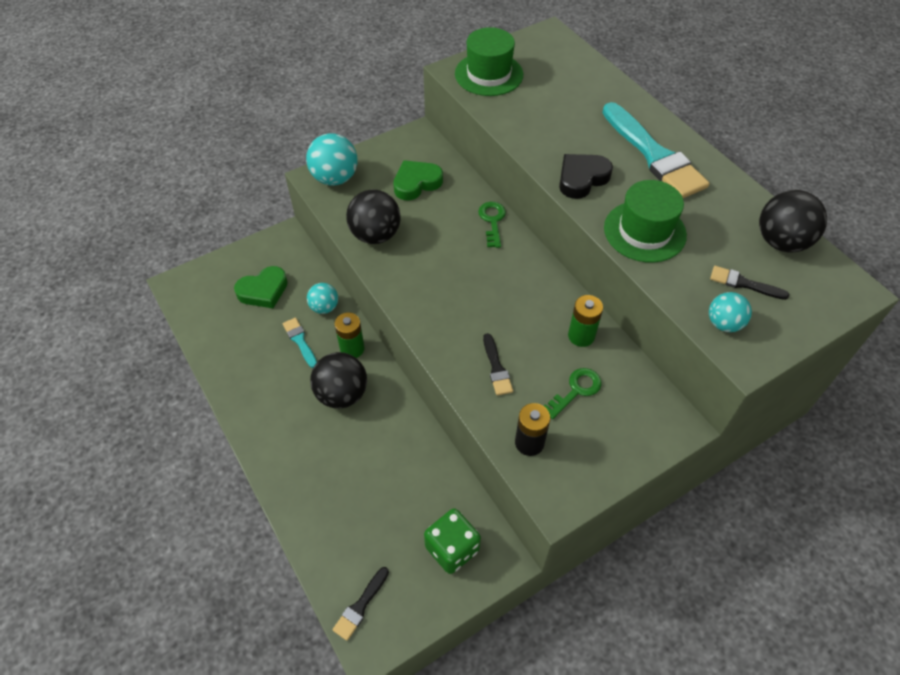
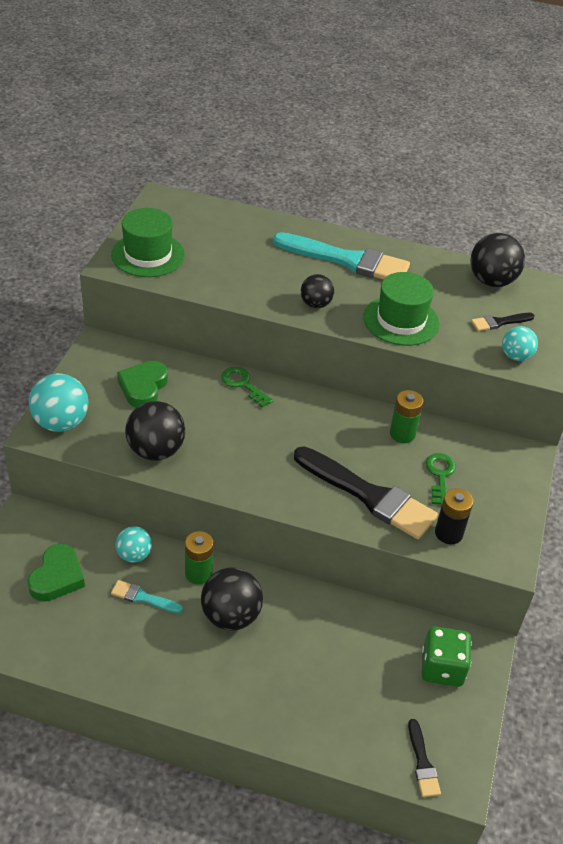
camera: 45 degrees left, 10 degrees down
black brush [483,333,513,396] -> black brush [294,446,438,539], size x2.19
black heart [559,154,613,199] -> black ball [301,274,334,308]

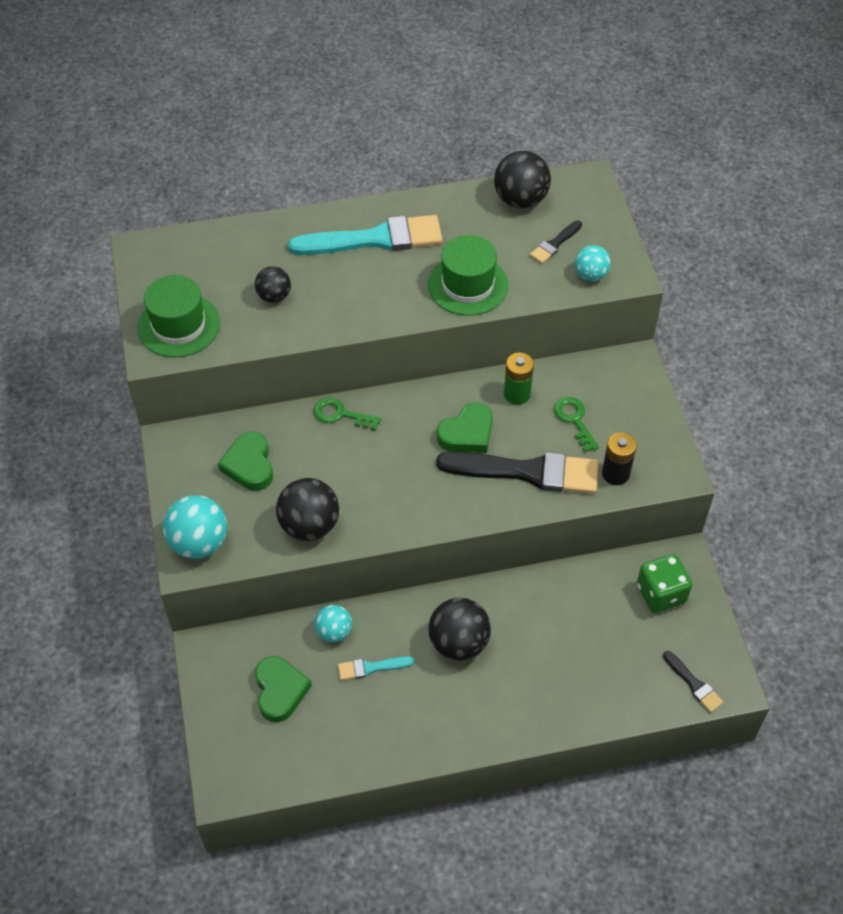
camera: 25 degrees left, 10 degrees up
green battery [185,531,214,585] -> none
black ball [301,274,334,308] -> black ball moved to [255,266,291,303]
none -> green heart [437,403,493,453]

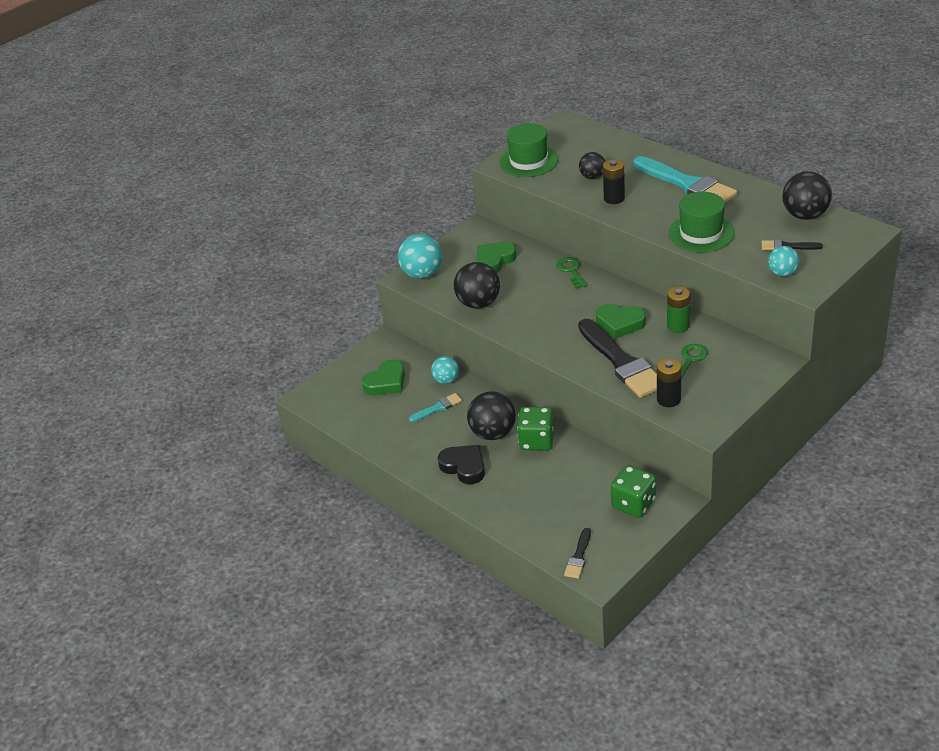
camera: 60 degrees right, 15 degrees down
turquoise brush [338,656,414,680] -> turquoise brush turned 105 degrees clockwise [409,393,462,422]
none -> black heart [438,445,485,484]
none -> green dice [517,407,554,450]
none -> black battery [603,159,625,204]

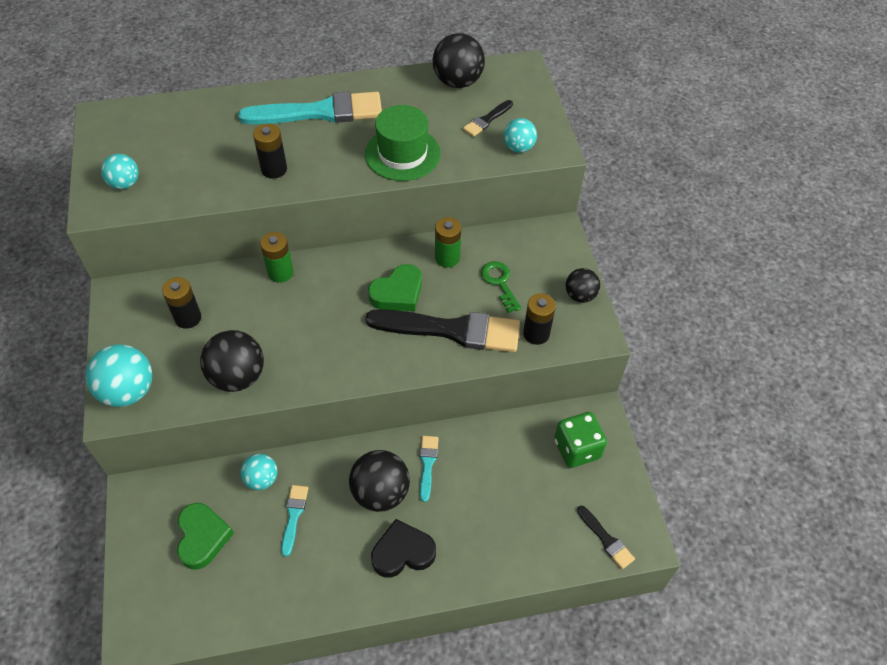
camera: 60 degrees left, 15 degrees up
green heart [477,242,517,273] -> black battery [162,277,201,329]
green hat [500,123,558,177] -> turquoise ball [101,154,138,189]
green dice [517,407,554,450] -> turquoise brush [420,436,439,502]
green key [556,257,587,289] -> green battery [260,232,294,283]
black ball [579,152,605,179] -> black ball moved to [566,268,600,303]

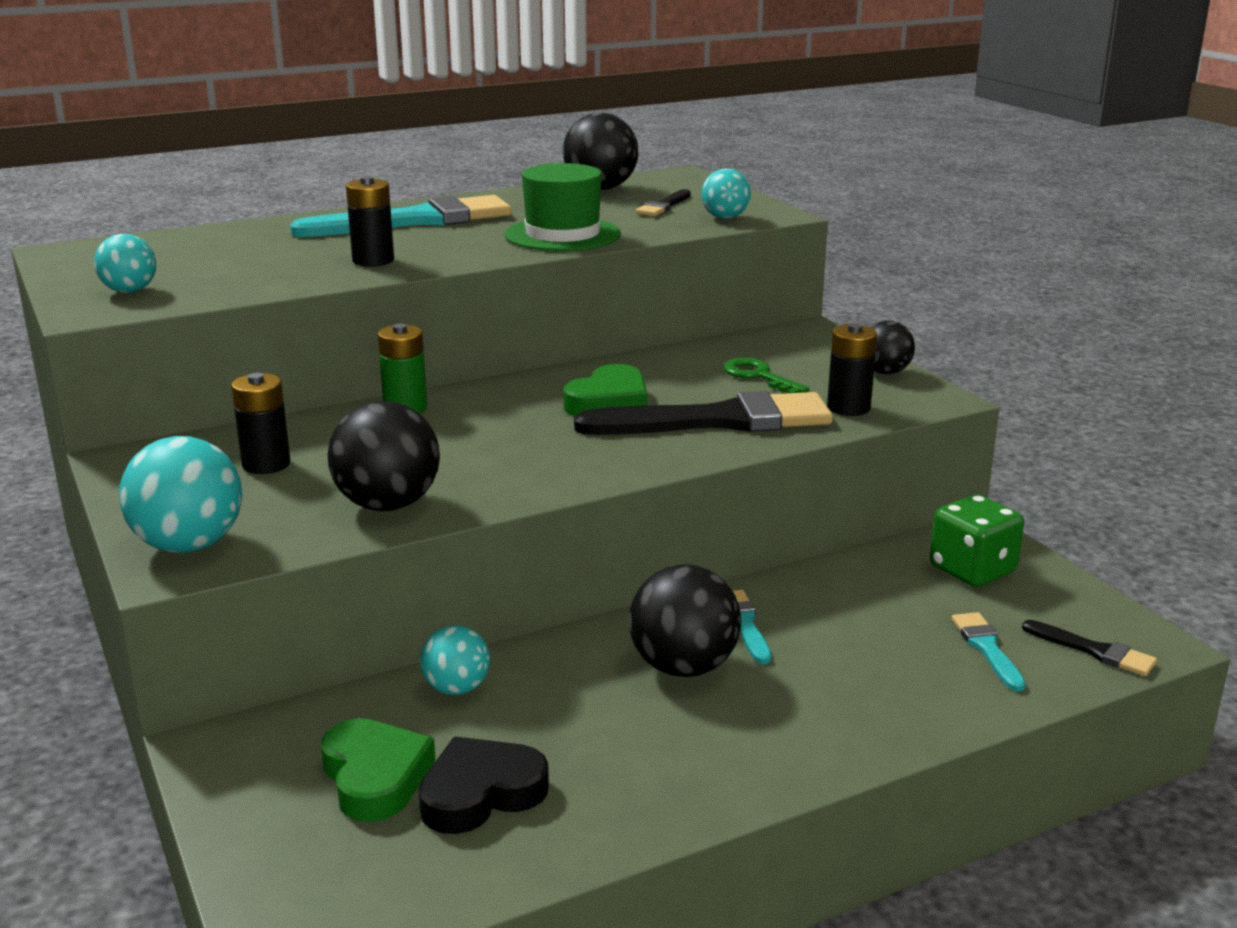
camera: 15 degrees left, 30 degrees down
turquoise brush [281,485,308,557] -> turquoise brush moved to [951,612,1026,692]
black heart [371,519,436,578] -> black heart moved to [418,737,549,834]
green battery [435,217,462,268] -> none

